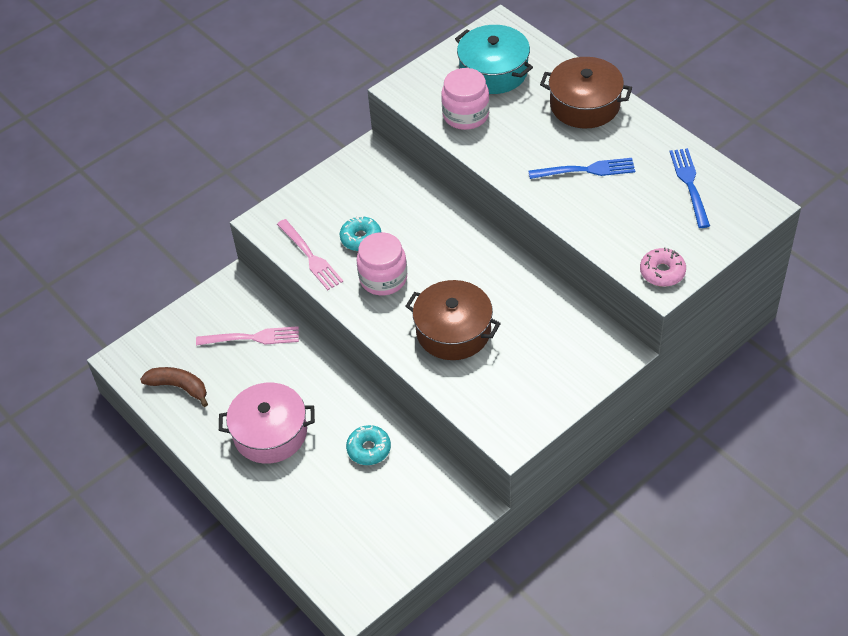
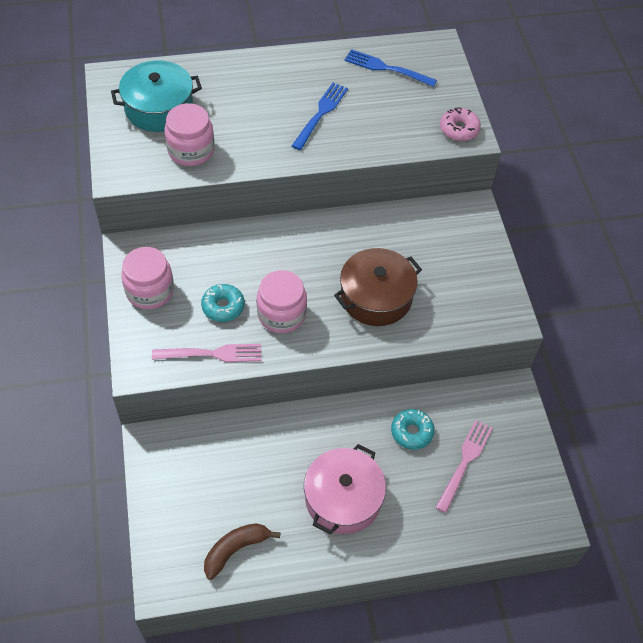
camera: 65 degrees left, 5 degrees up
pink fork [196,326,299,346] -> pink fork moved to [435,420,493,513]
brown pot [540,57,632,128] -> none
none -> pink jar [121,247,174,309]

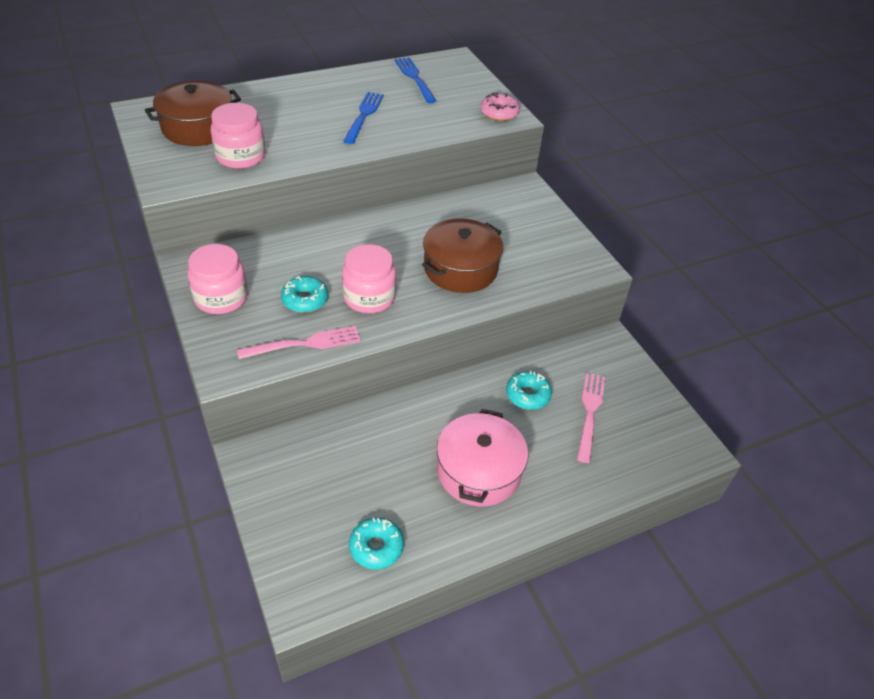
camera: 15 degrees left, 10 degrees down
turquoise pot [111,60,202,132] -> brown pot [145,80,241,146]
brown banana [204,523,281,580] -> turquoise donut [349,517,404,569]
blue fork [344,49,437,87] -> blue fork turned 60 degrees clockwise [395,57,436,103]

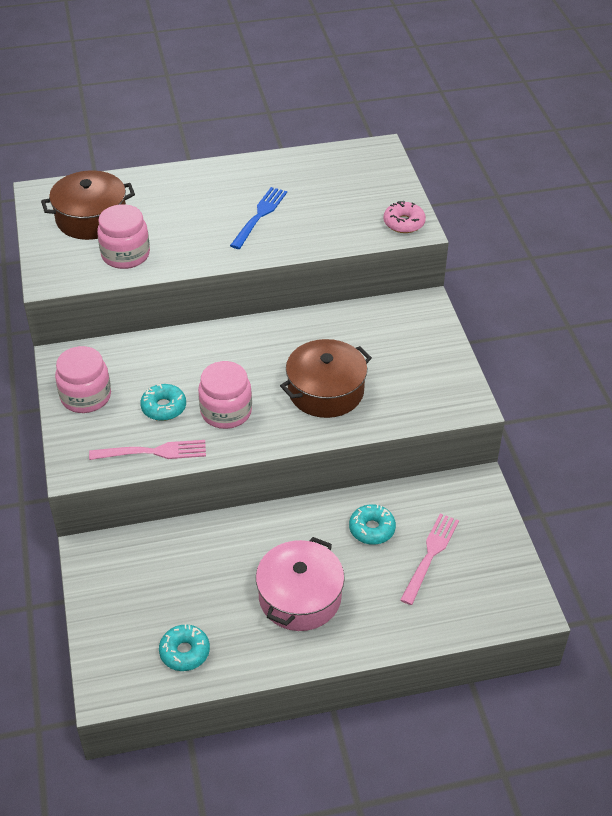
camera: 15 degrees right, 0 degrees up
blue fork [395,57,436,103] -> none

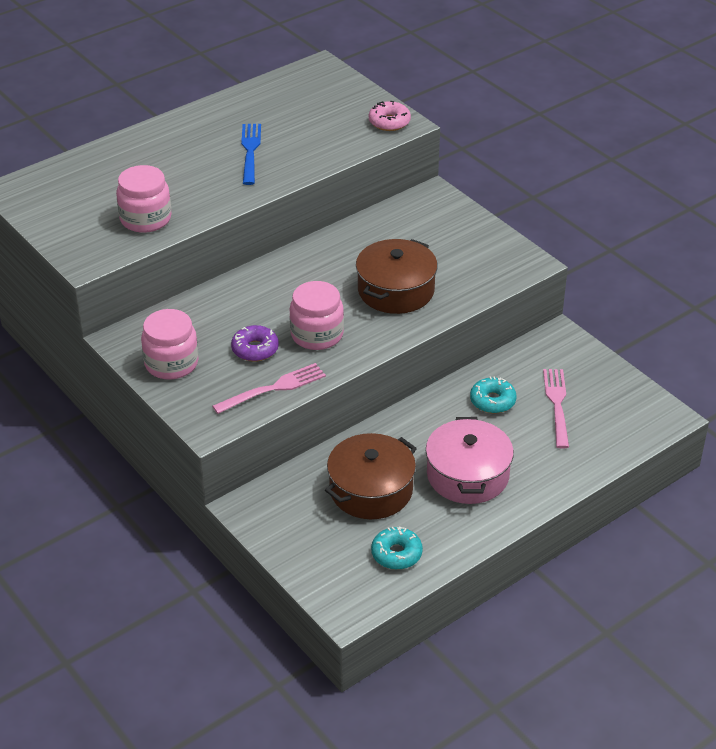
camera: 25 degrees left, 5 degrees down
brown pot [41,171,135,240] -> brown pot moved to [325,433,417,519]
turquoise donut [140,384,186,421] -> purple donut [231,325,279,362]

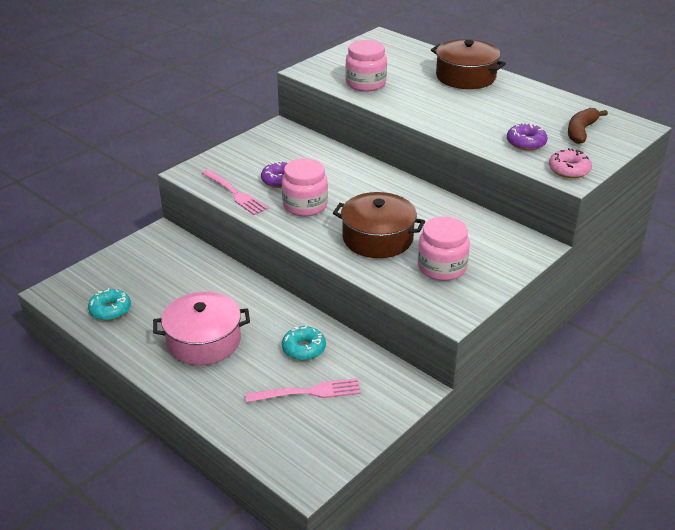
camera: 80 degrees right, 5 degrees down
pink jar [141,309,199,380] -> pink jar moved to [418,217,470,281]
blue fork [241,124,261,185] -> none
brown pot [325,433,417,519] -> brown pot moved to [431,39,506,89]
none -> purple donut [507,123,548,151]
none -> brown banana [568,108,608,144]

